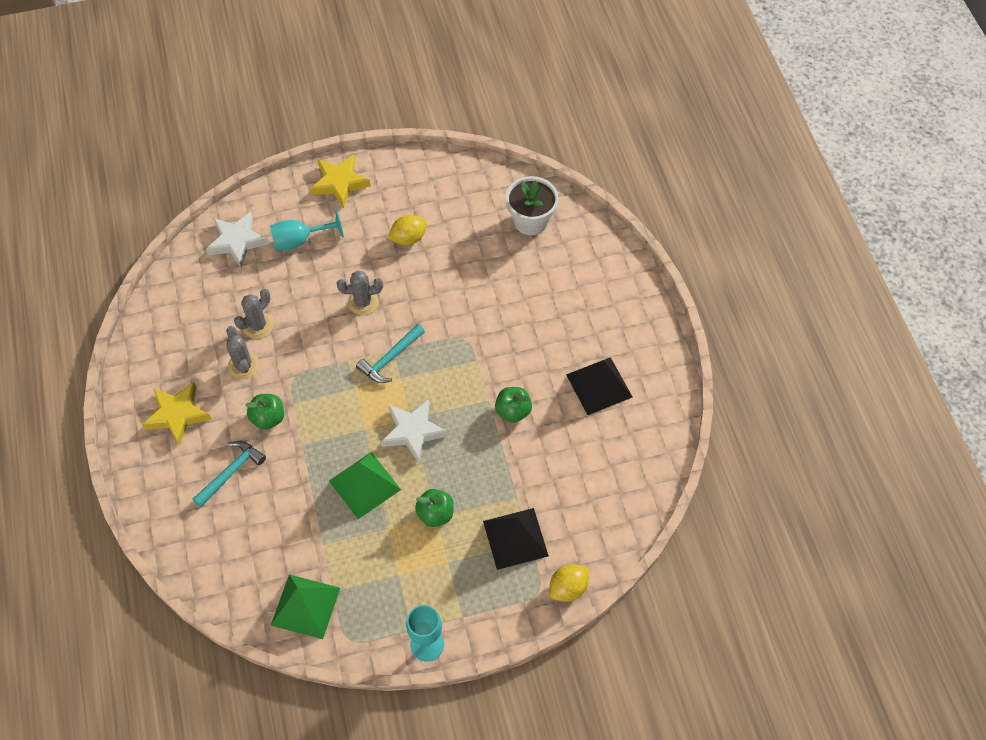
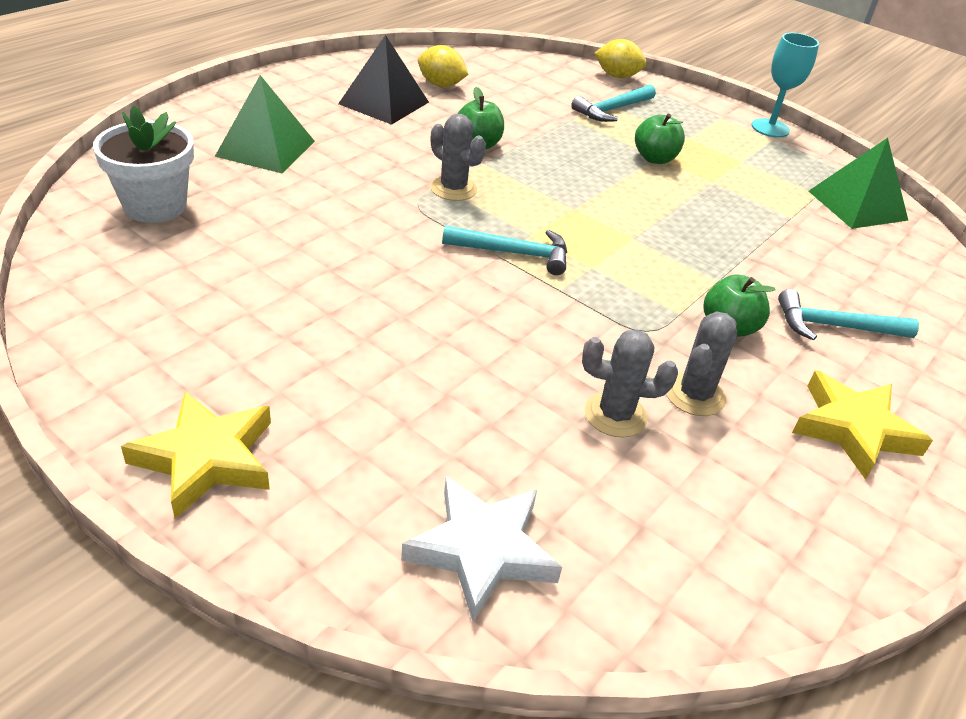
camera: 130 degrees left, 20 degrees down
turquoise goblet [270,209,344,251] -> none
green pyramid [329,452,401,519] -> green pyramid moved to [215,75,315,173]
grey cactus [337,271,383,315] -> grey cactus moved to [430,114,486,201]
white star [381,399,448,463] -> none
yellow lemon [388,215,427,245] -> yellow lemon moved to [418,45,468,87]
black pyramid [483,508,549,570] -> turquoise hammer [571,85,656,122]

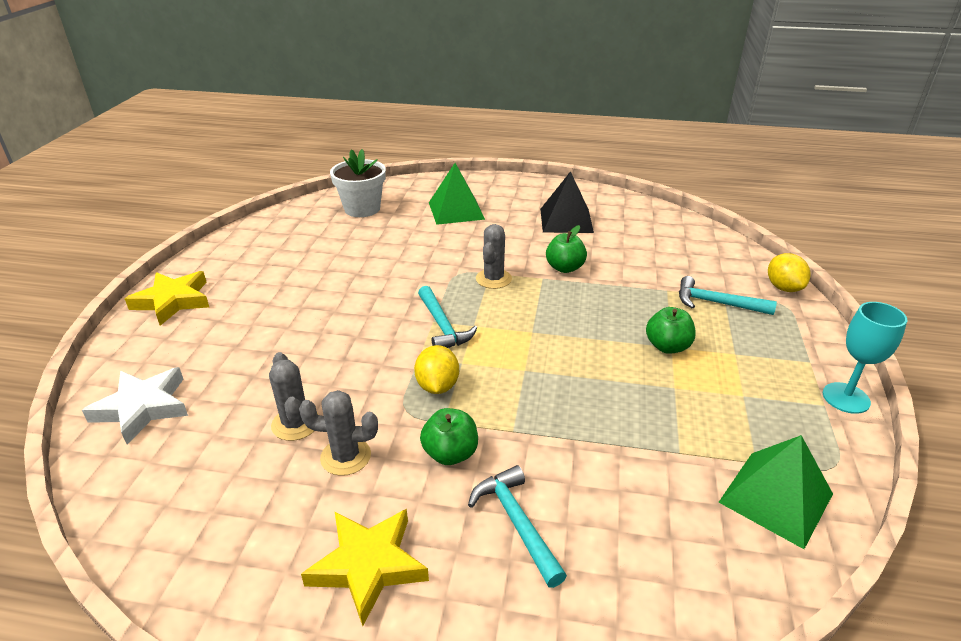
camera: 65 degrees right, 5 degrees down
yellow lemon [418,45,468,87] -> yellow lemon moved to [414,345,459,394]

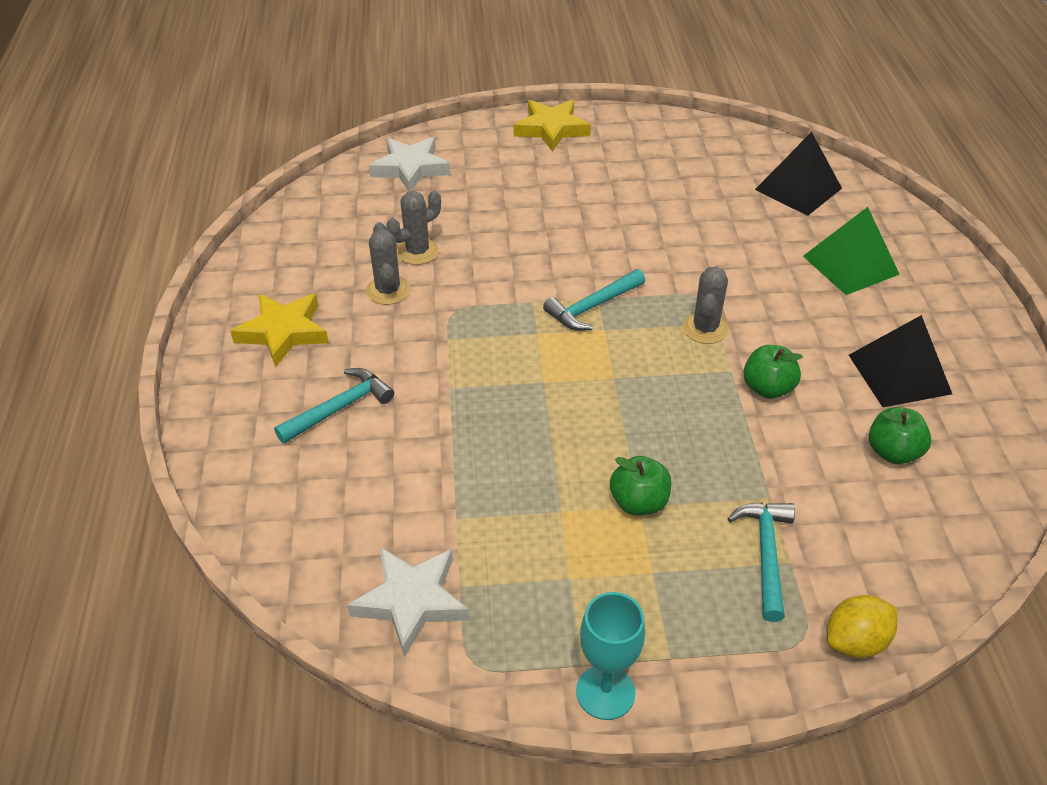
camera: 75 degrees right, 10 degrees up
white flower pot [330,149,386,217] -> black pyramid [755,132,842,216]
yellow lemon [414,345,459,394] -> none
green apple [420,408,478,465] -> green apple moved to [869,407,931,464]
grey cactus [476,224,512,289] -> grey cactus turned 75 degrees counterclockwise [683,266,729,344]
green pyramid [719,435,833,549] -> white star [347,547,469,658]

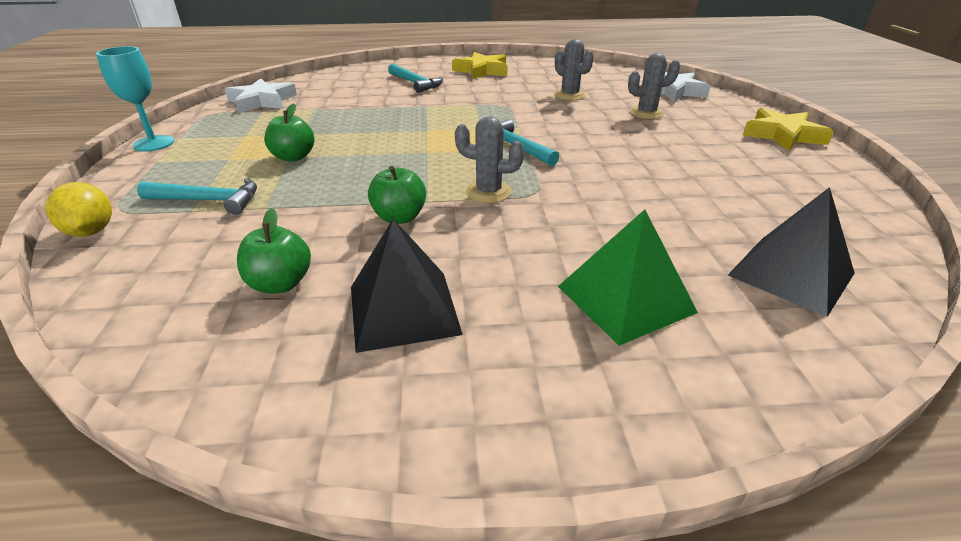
camera: 90 degrees right, 10 degrees down
grey cactus [366,222,410,305] -> grey cactus moved to [628,53,680,119]

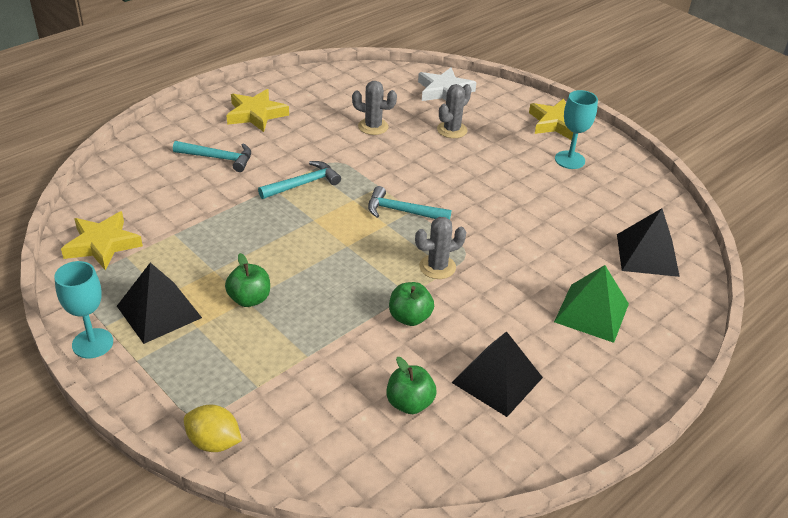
camera: 40 degrees left, 5 degrees up
turquoise hammer [137,178,257,215] -> turquoise hammer moved to [258,161,341,199]
white star [225,78,297,113] -> yellow star [61,211,143,271]
none -> black pyramid [117,263,202,344]
none -> turquoise goblet [555,90,598,169]

